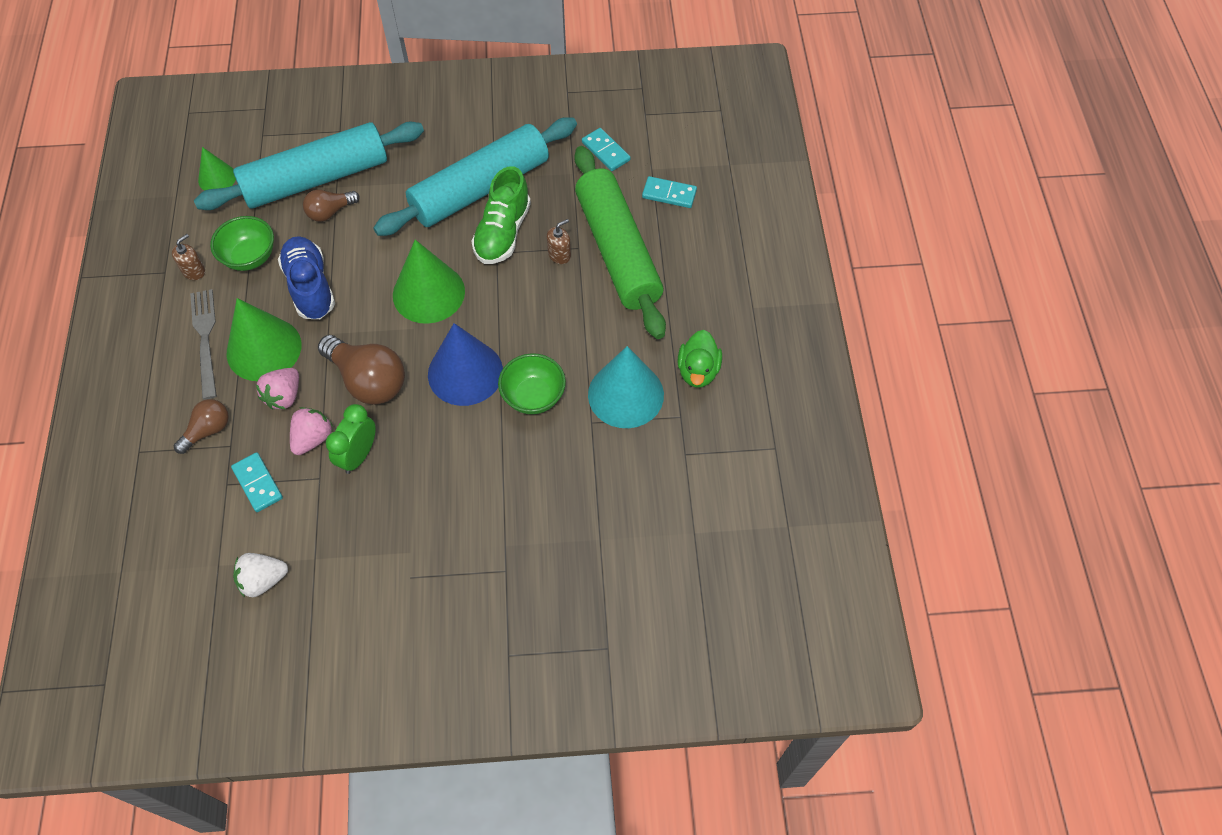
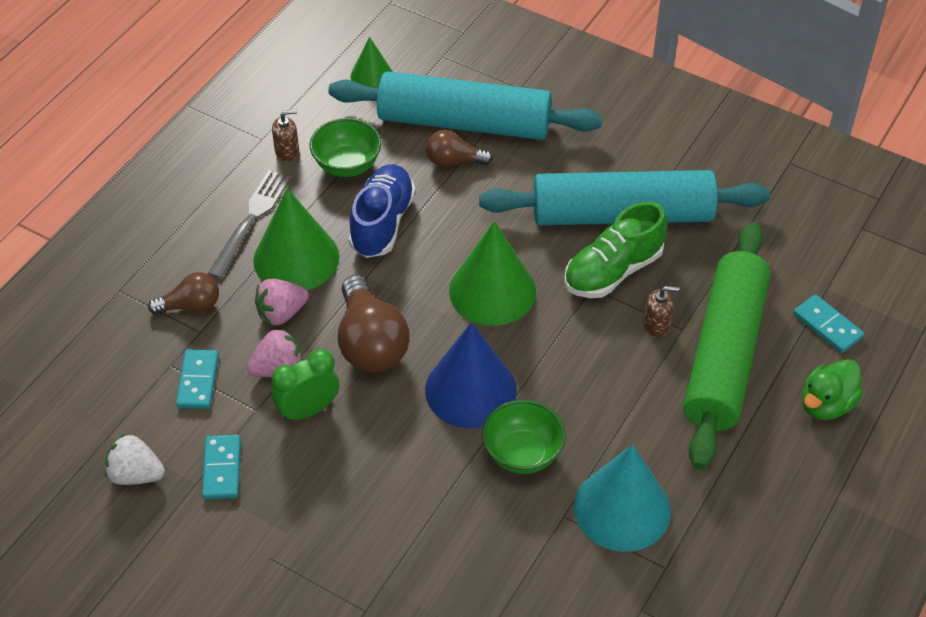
camera: 35 degrees right, 10 degrees down
turquoise domino [582,128,631,171] -> turquoise domino moved to [202,435,241,499]
green duck [678,330,722,388] -> green duck moved to [802,359,863,420]

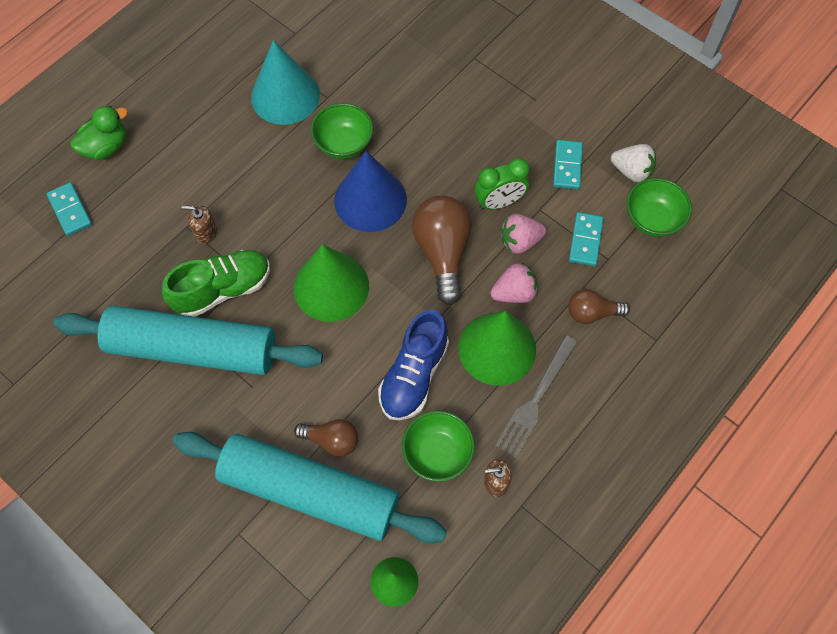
camera: 170 degrees left, 15 degrees up
green rolling pin [683,222,770,470] -> none
none -> green bowl [626,178,692,237]

